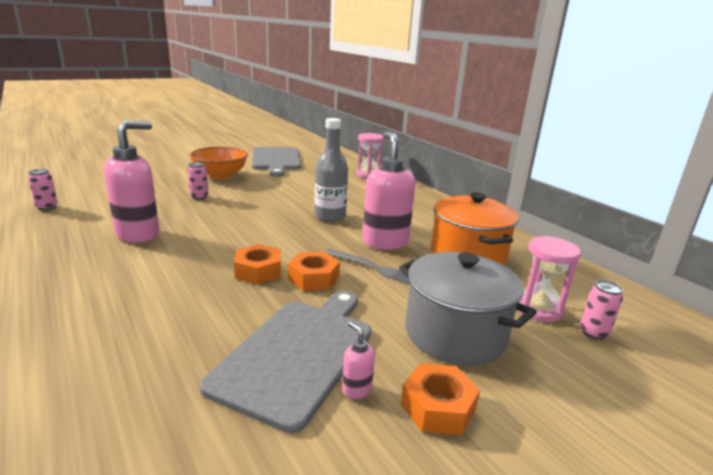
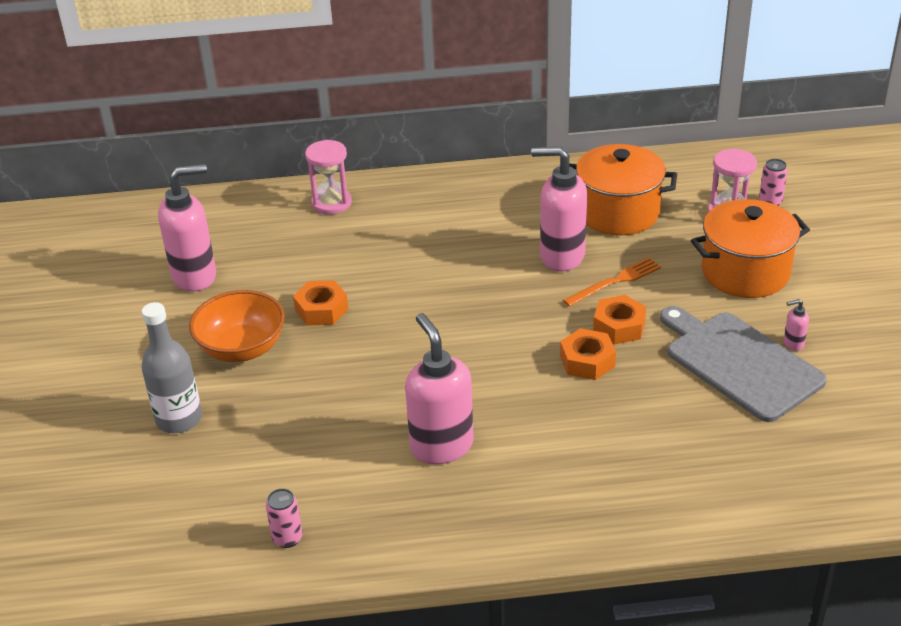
camera: 60 degrees left, 15 degrees up
pink can [187,162,208,200] -> none
grey cutting board [252,147,301,177] -> pink soap dispenser [158,164,216,292]
grey bottle [315,118,348,222] -> grey bottle moved to [141,302,202,433]
grey fork [325,249,410,285] -> orange fork [563,258,661,307]
grey pot [399,252,537,366] -> orange pot [691,199,810,298]
orange nut [401,363,480,435] -> orange nut moved to [293,280,348,326]

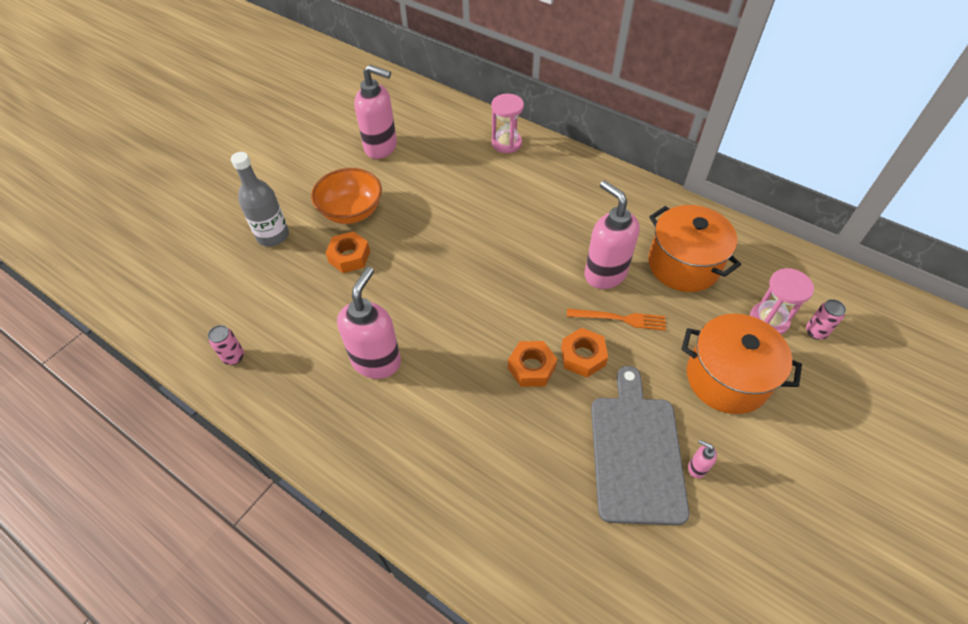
camera: 40 degrees right, 15 degrees up
orange nut [293,280,348,326] -> orange nut moved to [325,231,370,273]

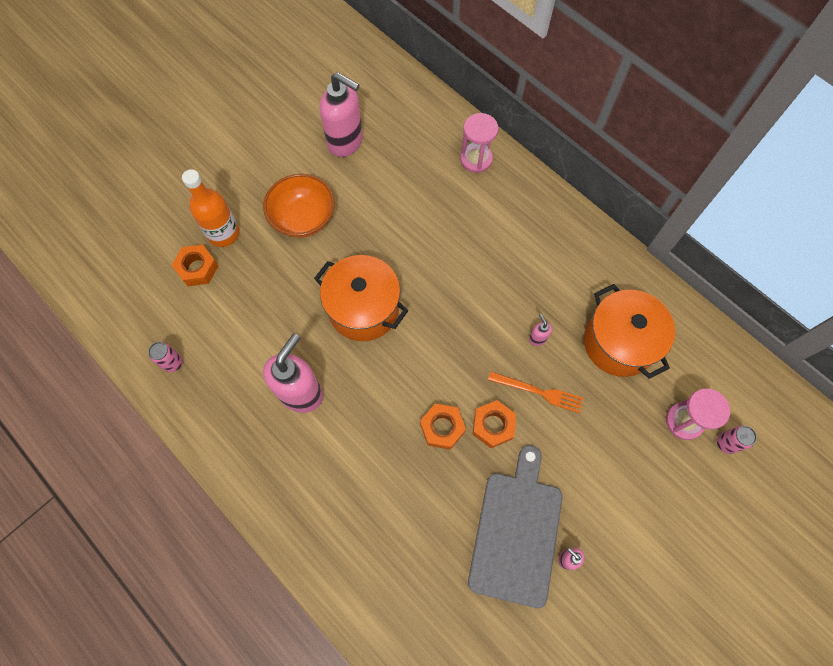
camera: 10 degrees right, 15 degrees up
grey bottle [231,152,289,246] -> orange bottle [182,169,239,247]
orange nut [325,231,370,273] -> orange nut moved to [172,245,218,286]
pink soap dispenser [584,180,640,289] -> pink soap dispenser [529,314,552,346], size x0.41
orange pot [681,314,802,414] -> orange pot moved to [314,255,408,341]

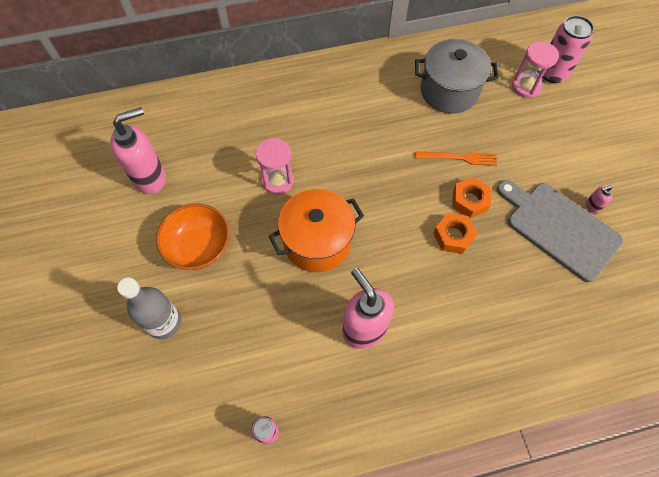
camera: 60 degrees left, 5 degrees down
orange nut [172,245,218,286] -> none
orange bottle [182,169,239,247] -> grey bottle [117,278,181,339]
pink hourglass [460,113,498,173] -> pink hourglass moved to [256,138,294,194]
orange fork [488,372,583,413] -> orange fork turned 45 degrees clockwise [415,152,497,166]
pink soap dispenser [529,314,552,346] -> none
orange pot [584,284,675,379] -> grey pot [415,39,498,114]
pink can [717,426,757,454] -> pink can [543,16,594,83], size x1.88

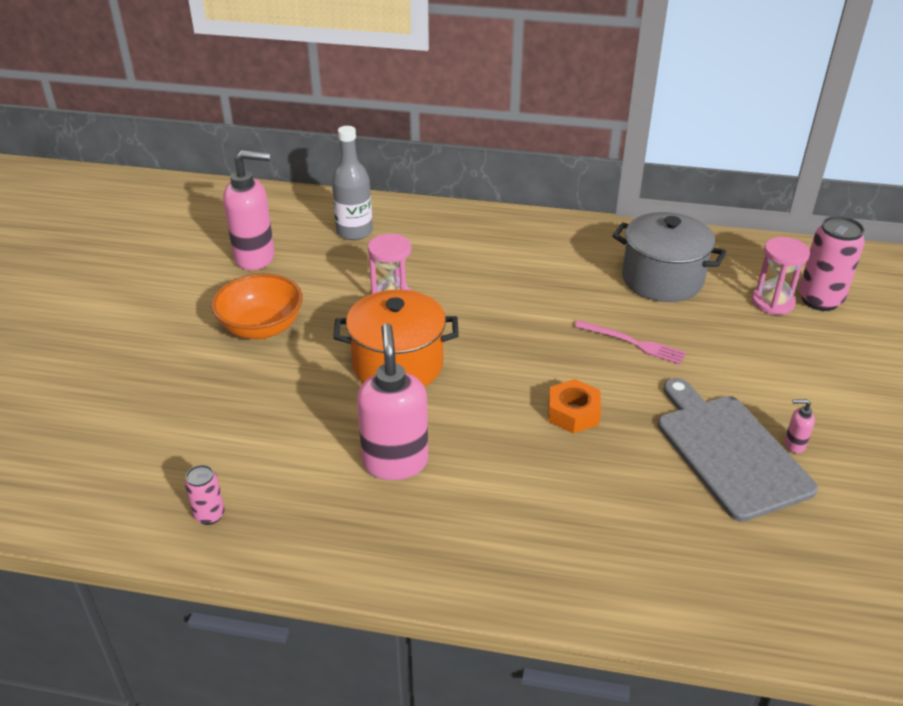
camera: 25 degrees right, 25 degrees down
grey bottle [117,278,181,339] -> grey bottle moved to [332,126,373,240]
orange fork [415,152,497,166] -> pink fork [574,320,686,365]
orange nut [452,177,491,218] -> none

